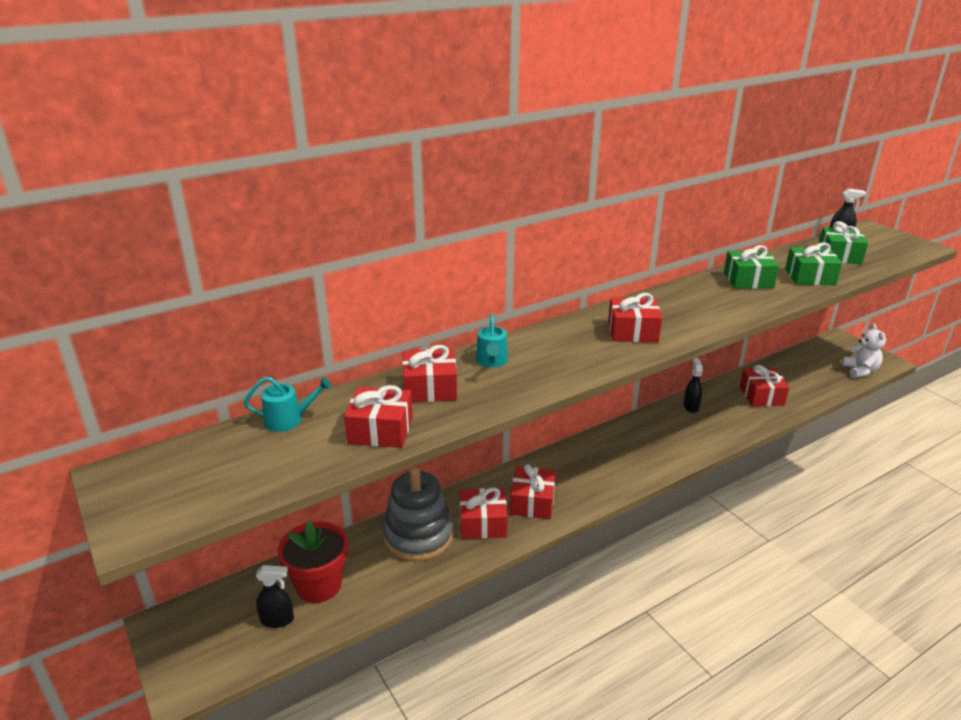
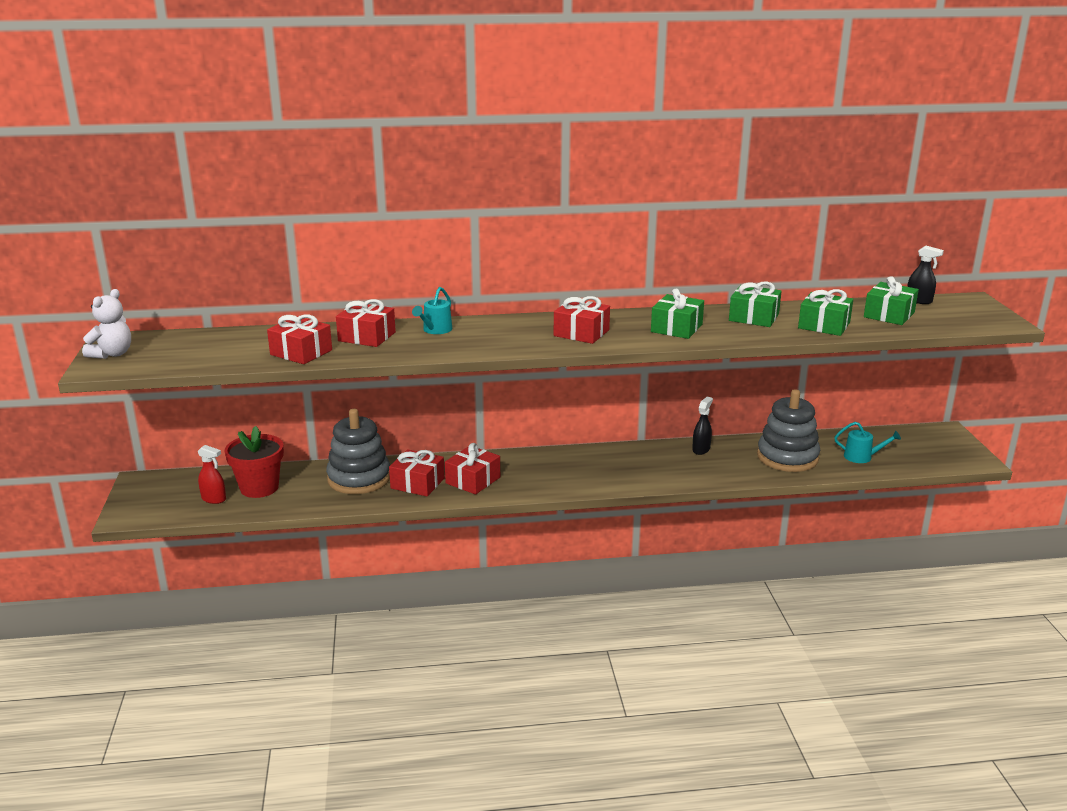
camera: 25 degrees right, 5 degrees down
turquoise watering can [244,377,332,432] -> turquoise watering can moved to [834,422,901,463]
black spray bottle [256,565,294,628] -> red spray bottle [198,445,226,504]
red gift [740,365,789,407] -> grey stacking toy [757,389,820,472]
white teddy bear [842,323,886,378] -> white teddy bear moved to [82,289,131,359]
none -> green gift [651,289,704,339]

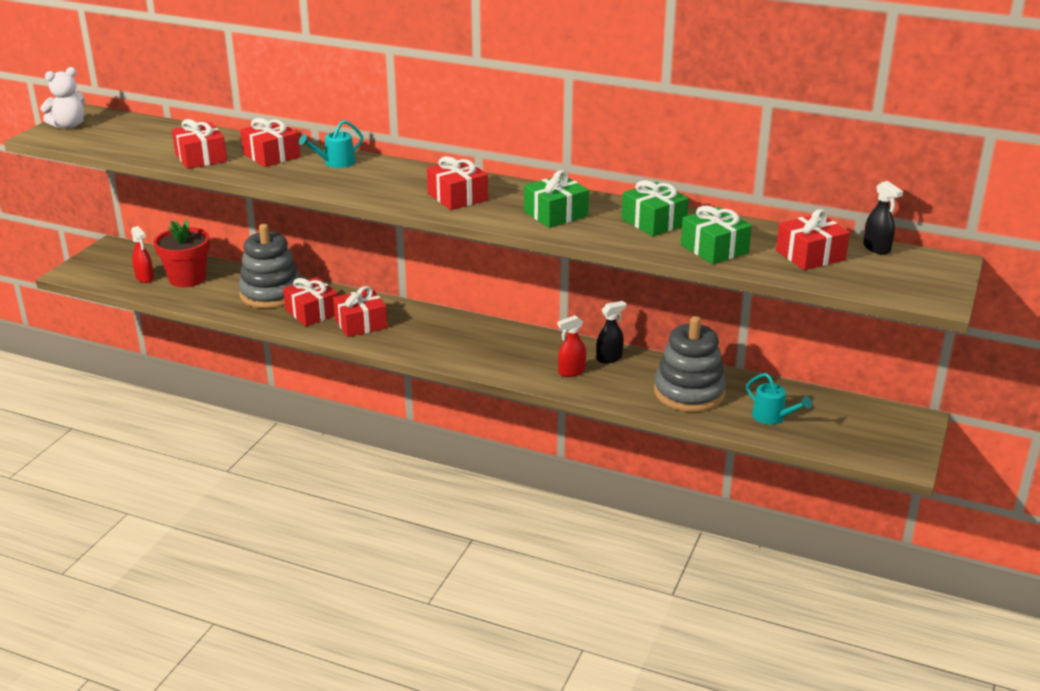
camera: 30 degrees right, 5 degrees up
green gift [864,276,919,325] -> red gift [776,209,850,270]
none -> red spray bottle [557,315,586,377]

